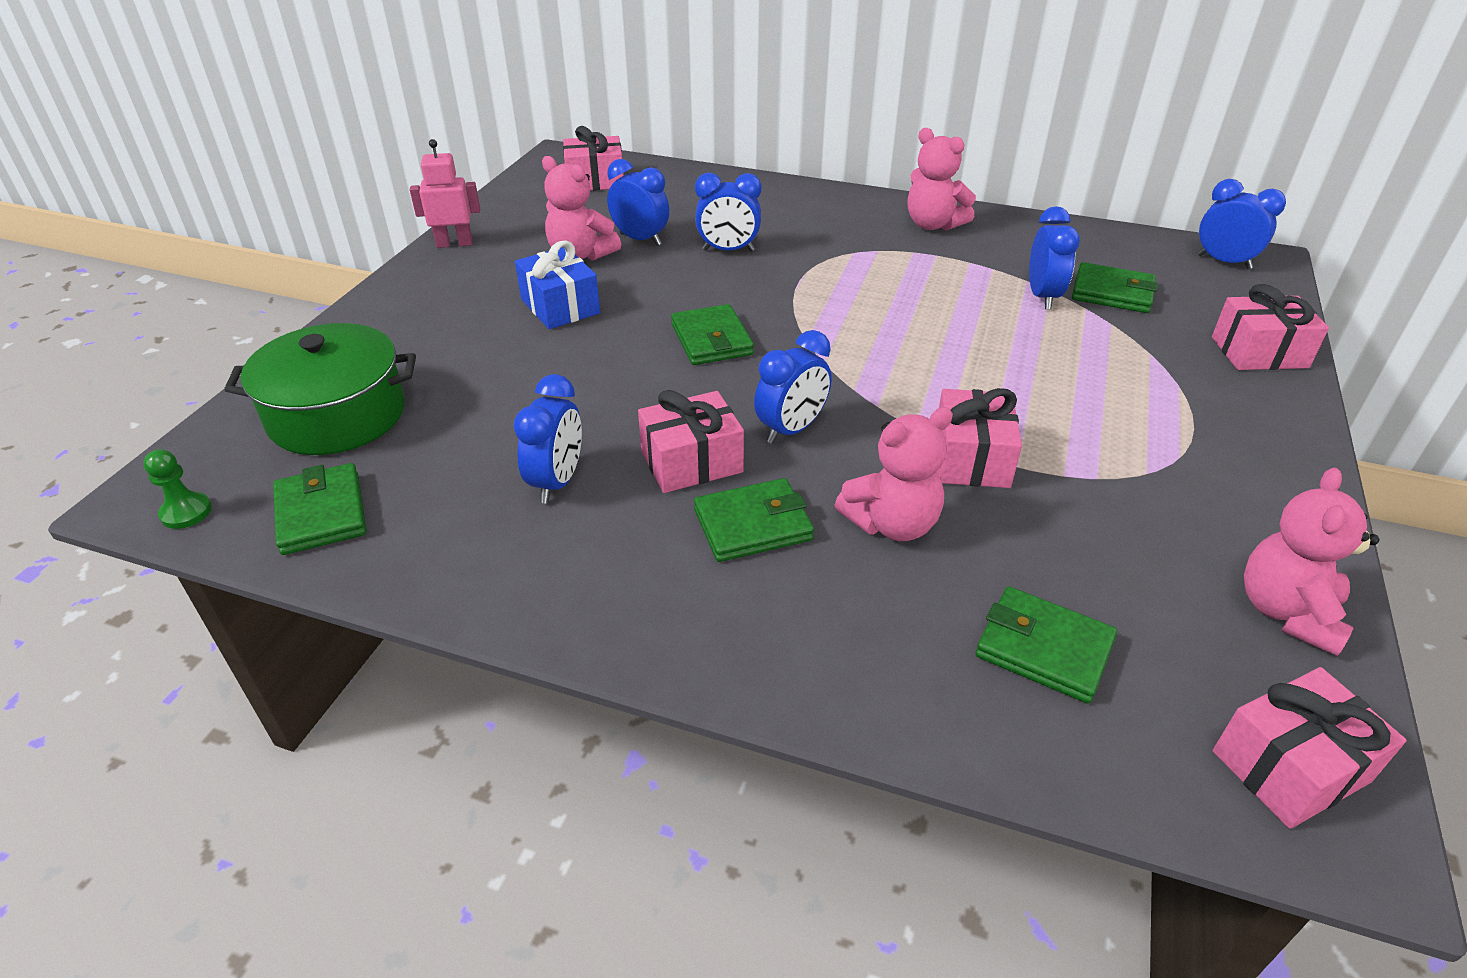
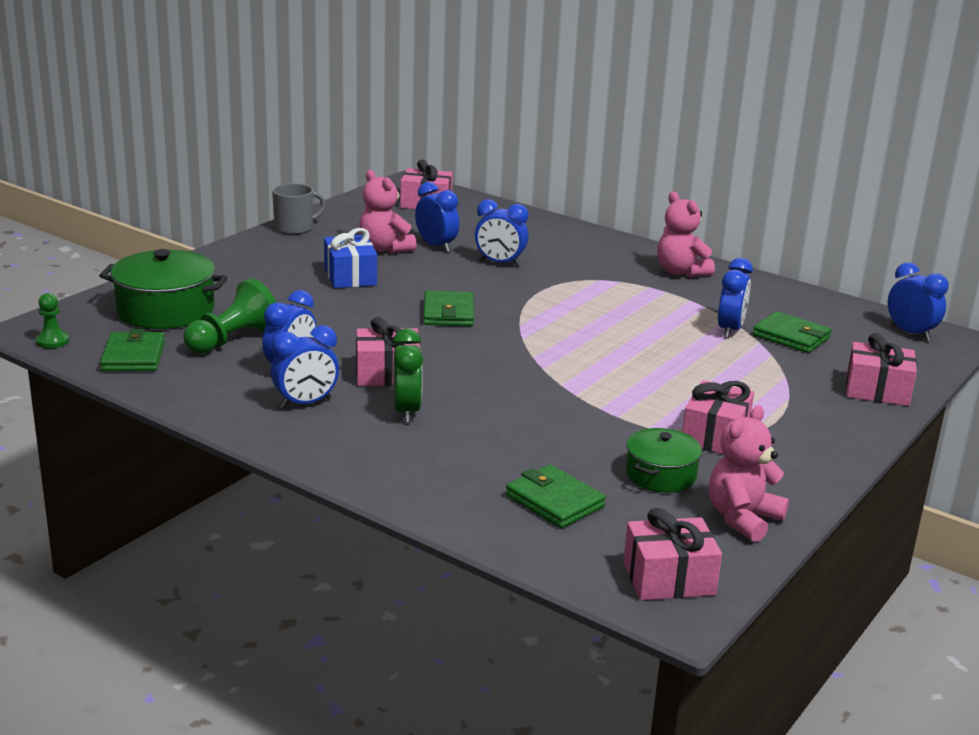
camera: 15 degrees right, 15 degrees down
pink robot [410,139,480,248] -> grey mug [272,183,326,235]
green wallet [694,478,814,562] -> green clock [393,328,423,423]
blue clock [754,330,831,444] -> blue clock moved to [271,325,339,408]
pink teddy bear [835,407,953,541] -> none
pink gift [939,388,1022,488] -> pink gift moved to [682,380,754,454]
none -> green pawn [183,278,276,354]
none -> green pot [626,428,702,493]

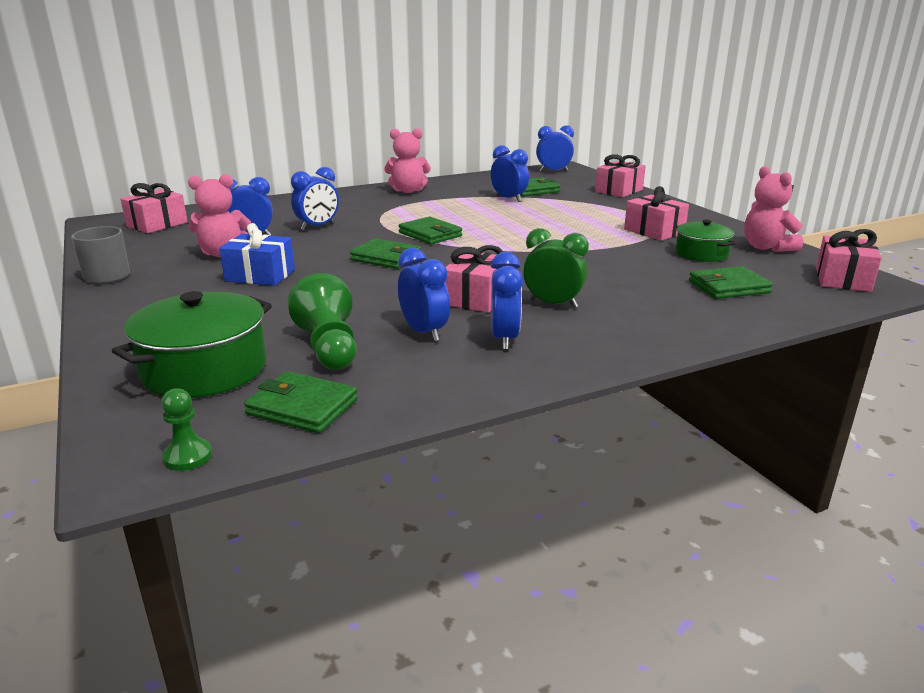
camera: 60 degrees left, 0 degrees up
none -> green wallet [399,217,462,244]

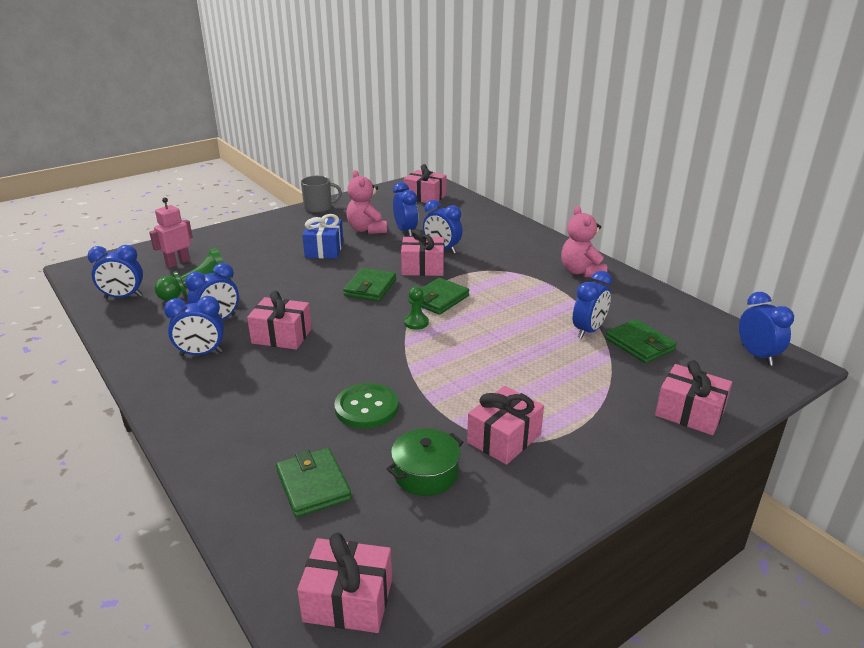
camera: 80 degrees right, 5 degrees up
green pot [112,291,272,398] -> pink robot [149,198,193,268]
green pawn [161,388,212,471] -> green pawn moved to [404,286,429,330]
green wallet [244,371,358,433] -> blue clock [87,245,143,299]
green clock [523,228,589,308] -> none
pink teddy bear [744,166,803,252] -> none
none -> green button [335,383,398,429]
none -> pink gift [401,229,444,276]

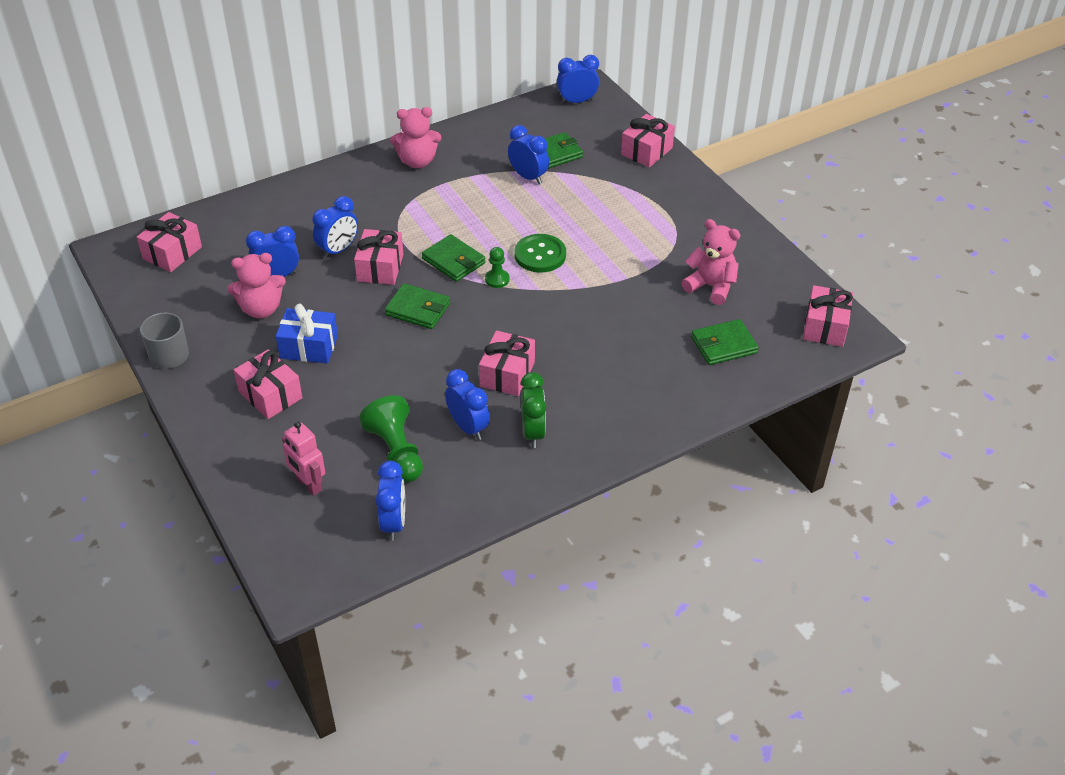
camera: 85 degrees left, 15 degrees up
blue clock [164,296,224,356] -> green clock [521,372,546,448]
green button [335,383,398,429] -> green button moved to [514,234,566,273]
green pot [386,428,463,496] -> pink teddy bear [681,219,741,305]
pink gift [467,386,544,465] -> pink gift moved to [234,349,303,419]

